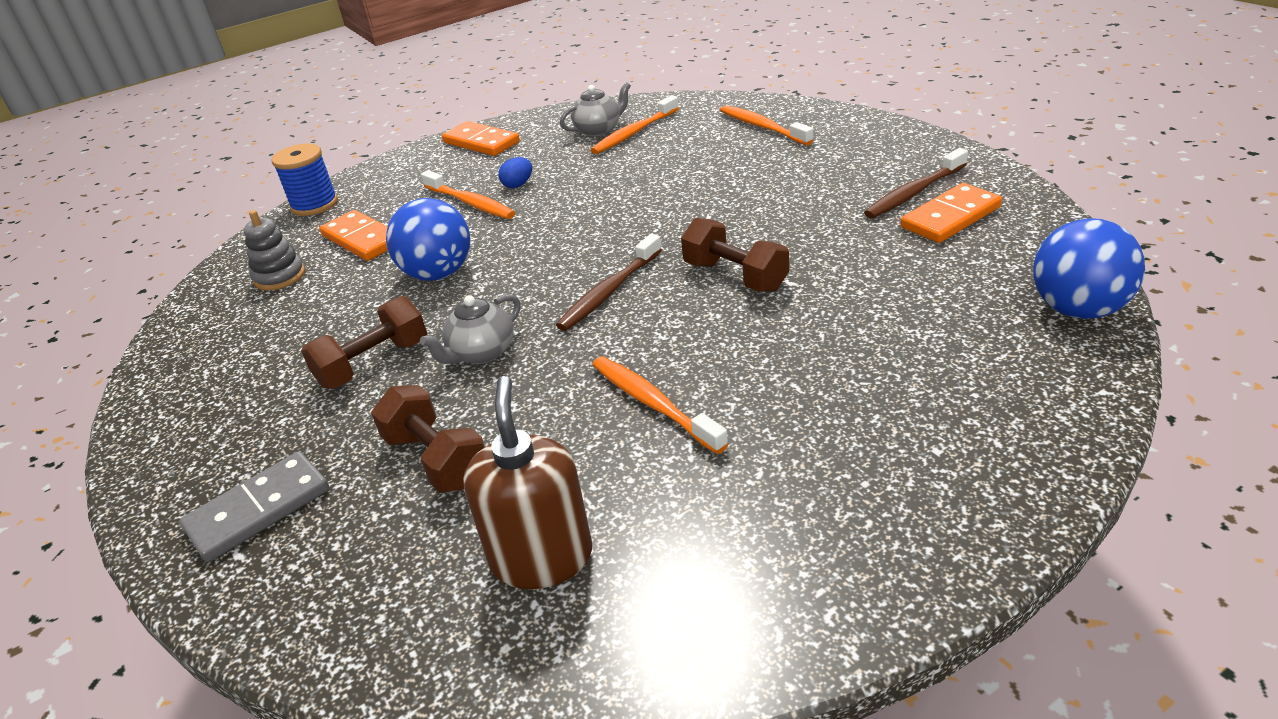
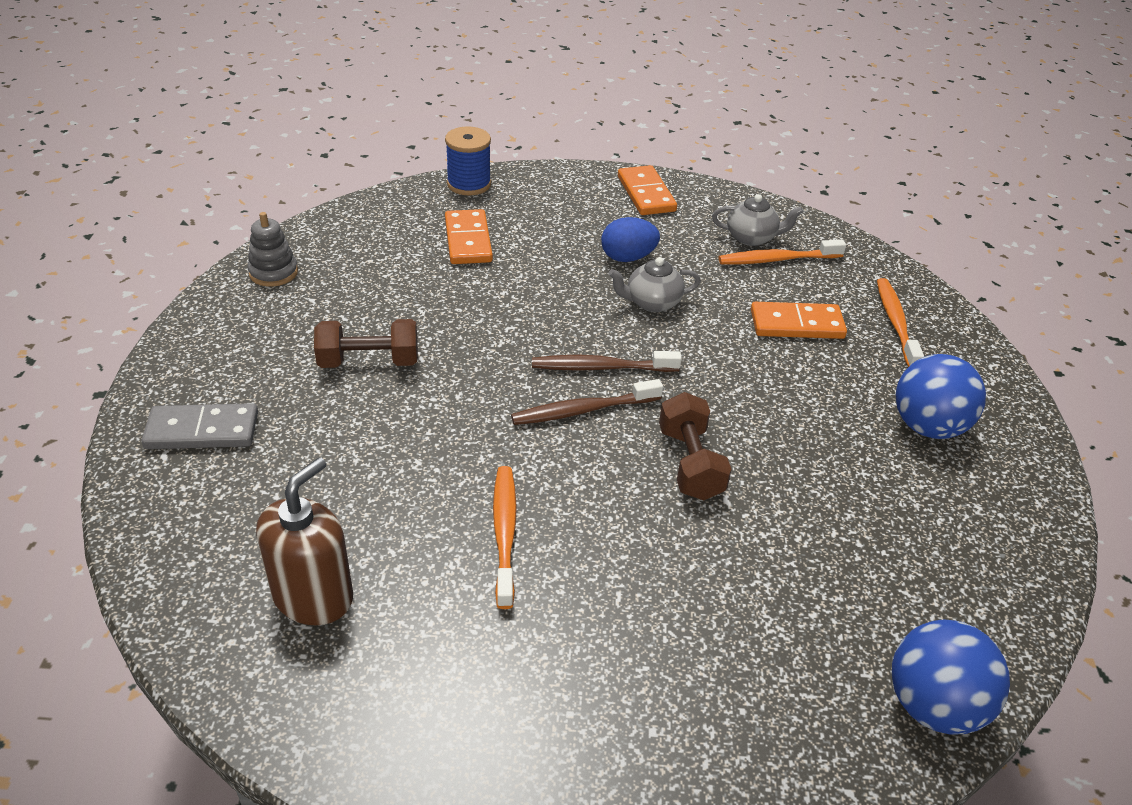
camera: 30 degrees right, 5 degrees up
grey stacking toy [244,210,305,291] -> grey stacking toy moved to [247,212,298,287]
brown dumbbell [371,385,485,493] -> none
blue ball [386,198,470,281] -> blue ball moved to [896,354,986,439]
grey teapot [420,294,521,364] -> grey teapot moved to [608,257,701,312]
orange toothbrush [421,170,515,219] -> none
blue egg [498,157,532,188] -> blue egg [601,217,660,262], size x1.55
brown toothbrush [864,148,968,218] -> brown toothbrush moved to [532,351,682,372]
orange domino [901,183,1002,243] -> orange domino moved to [751,302,847,339]

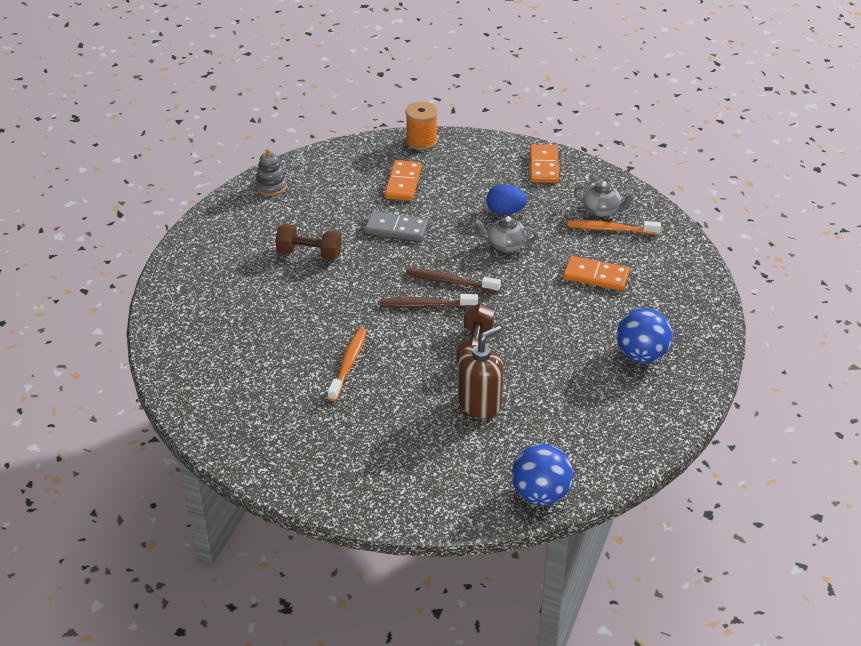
camera: 20 degrees right, 0 degrees up
grey domino [142,403,258,449] -> grey domino moved to [365,211,428,241]
brown soap dispenser [256,457,353,625] -> brown soap dispenser moved to [458,325,504,419]
blue spool [445,126,491,196] -> orange spool [406,102,438,150]
orange toothbrush [877,278,924,367] -> none

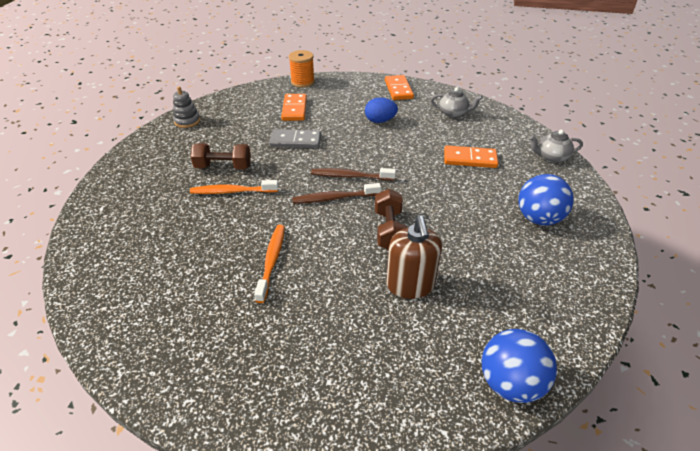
camera: 10 degrees left, 0 degrees up
brown soap dispenser [458,325,504,419] -> brown soap dispenser turned 135 degrees clockwise [386,216,442,299]
grey teapot [474,216,539,252] -> grey teapot moved to [530,130,583,163]
orange toothbrush [567,220,661,235] -> orange toothbrush moved to [190,180,278,194]

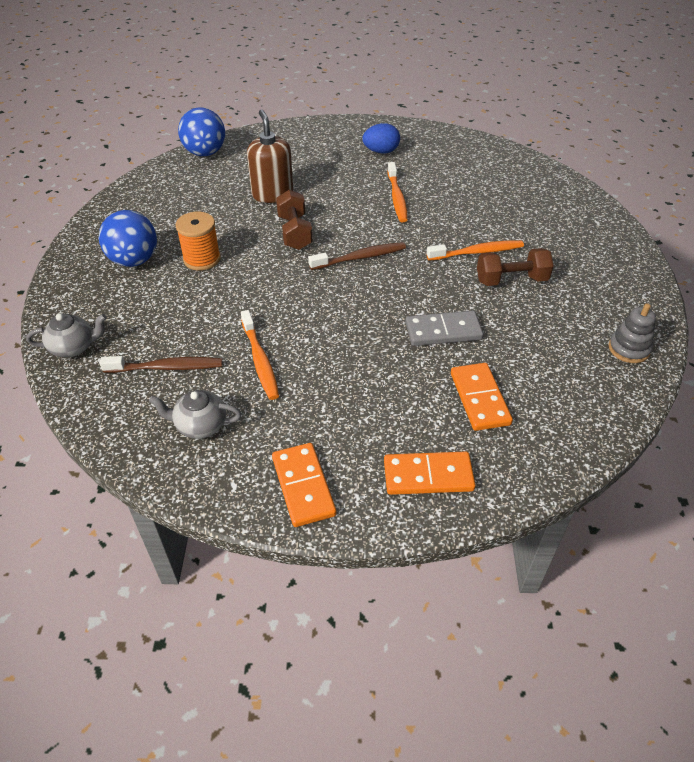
camera: 170 degrees right, 5 degrees up
orange spool [289,50,315,88] -> orange spool moved to [175,212,221,271]
brown toothbrush [311,168,396,181] -> brown toothbrush moved to [100,356,222,373]
blue egg [365,97,398,123] -> blue egg moved to [362,123,400,153]
orange domino [444,145,498,168] -> orange domino moved to [384,451,476,495]
none -> orange toothbrush [241,310,279,400]

